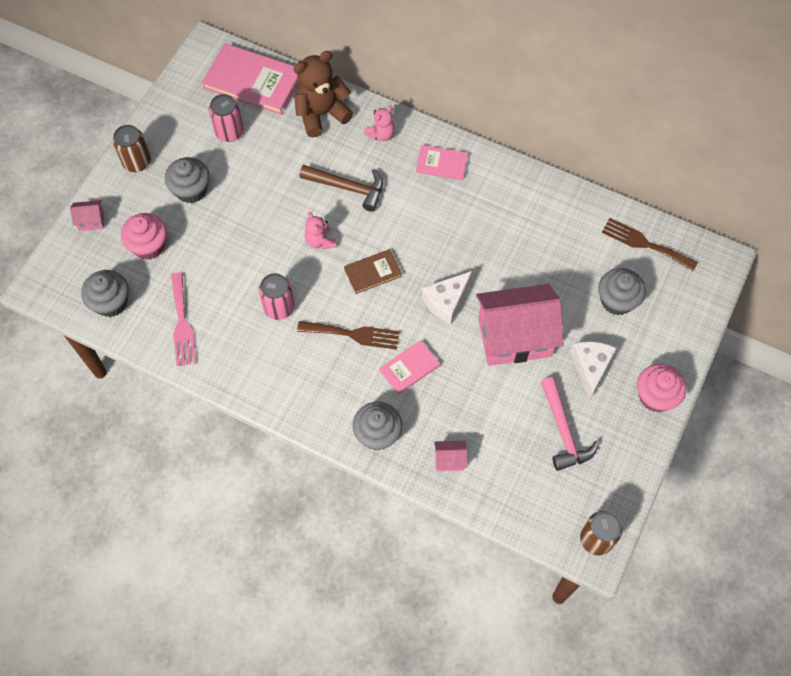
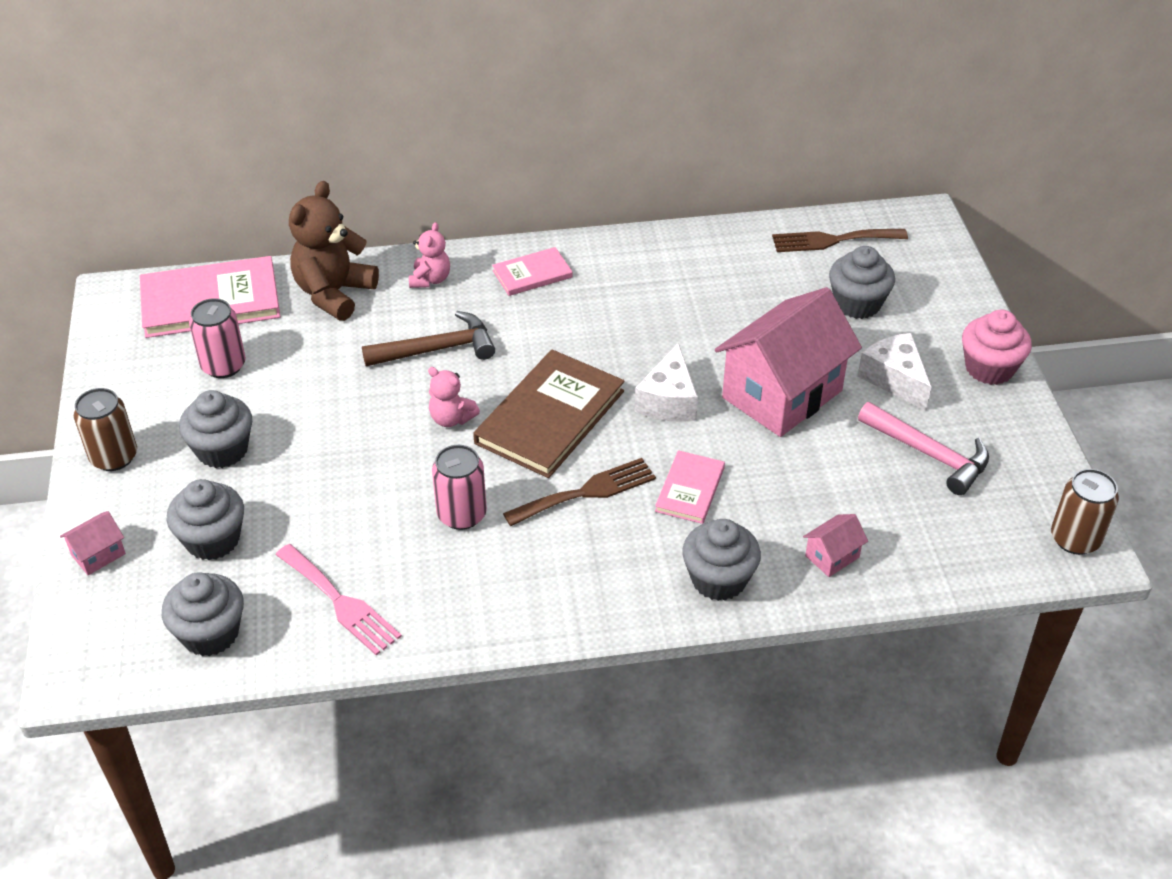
camera: 35 degrees left, 20 degrees down
pink cupcake [121,213,167,260] -> grey cupcake [167,479,244,560]
brown book [344,249,402,294] -> brown book [473,349,625,478], size x1.86

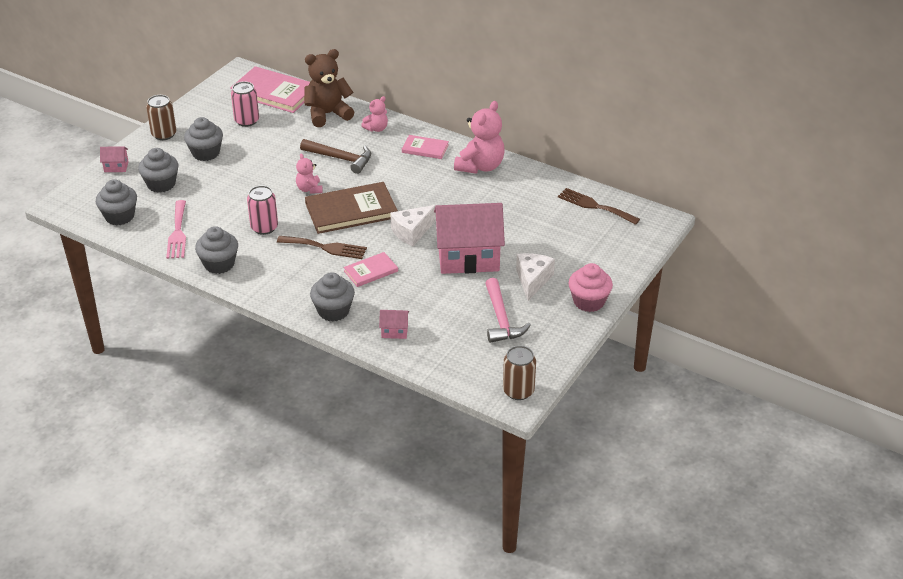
camera: 40 degrees right, 5 degrees down
grey cupcake [829,246,895,319] -> grey cupcake moved to [195,226,238,274]
none -> pink teddy bear [454,101,505,174]

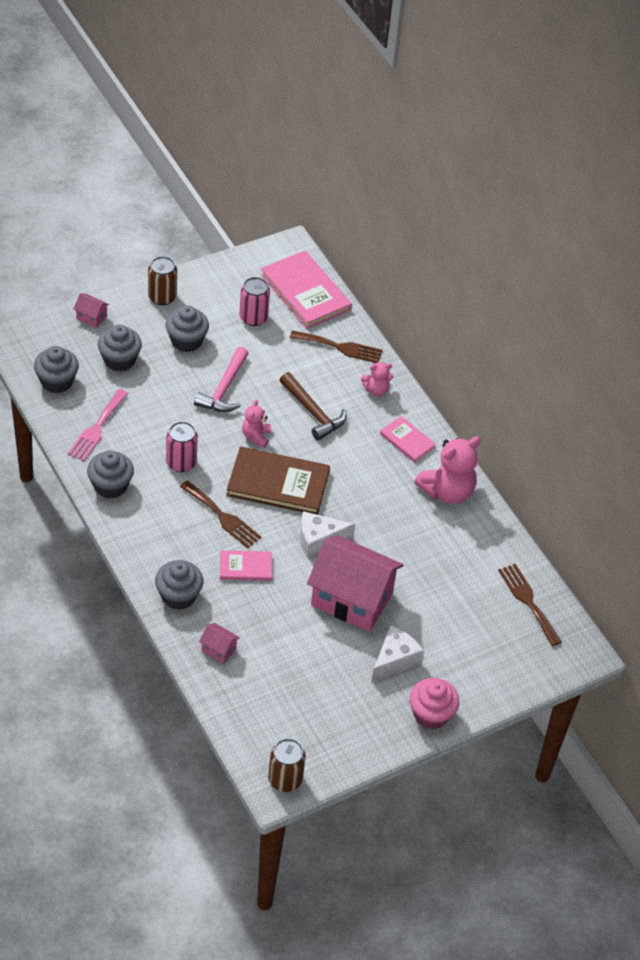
camera: 25 degrees right, 10 degrees up
brown teddy bear [304,49,354,127] -> brown fork [290,330,383,363]
pink hammer [485,278,531,343] -> pink hammer moved to [194,347,249,412]

